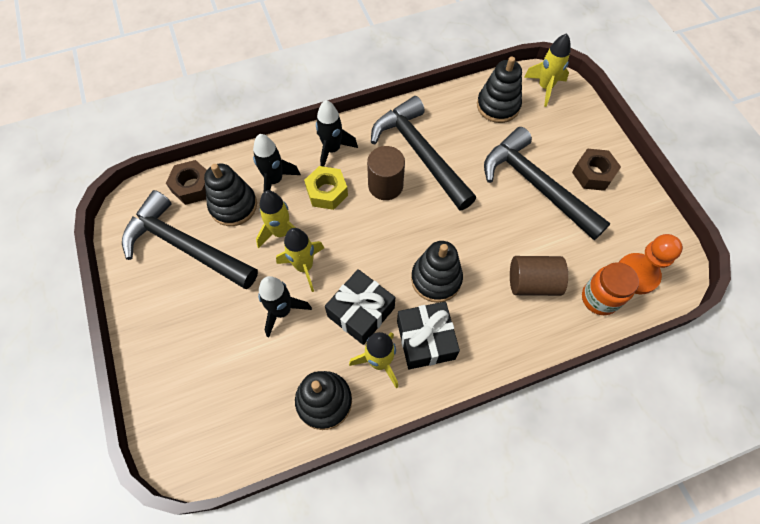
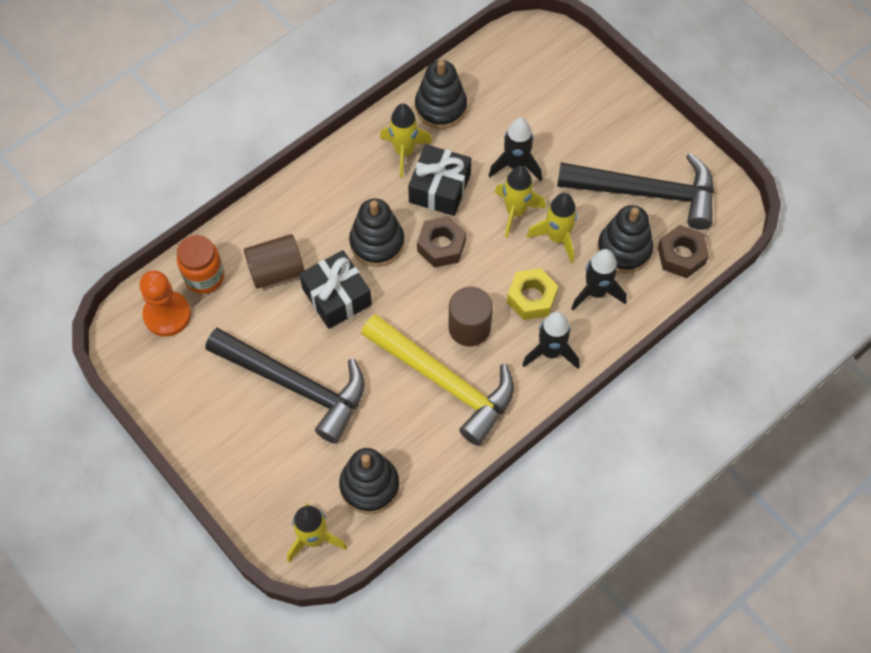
camera: 160 degrees right, 0 degrees up
black hammer [371,96,476,211] -> yellow hammer [361,314,514,446]
black gift [397,301,460,370] -> black gift moved to [299,250,372,329]
brown nut [572,149,621,191] -> brown nut moved to [417,216,466,268]

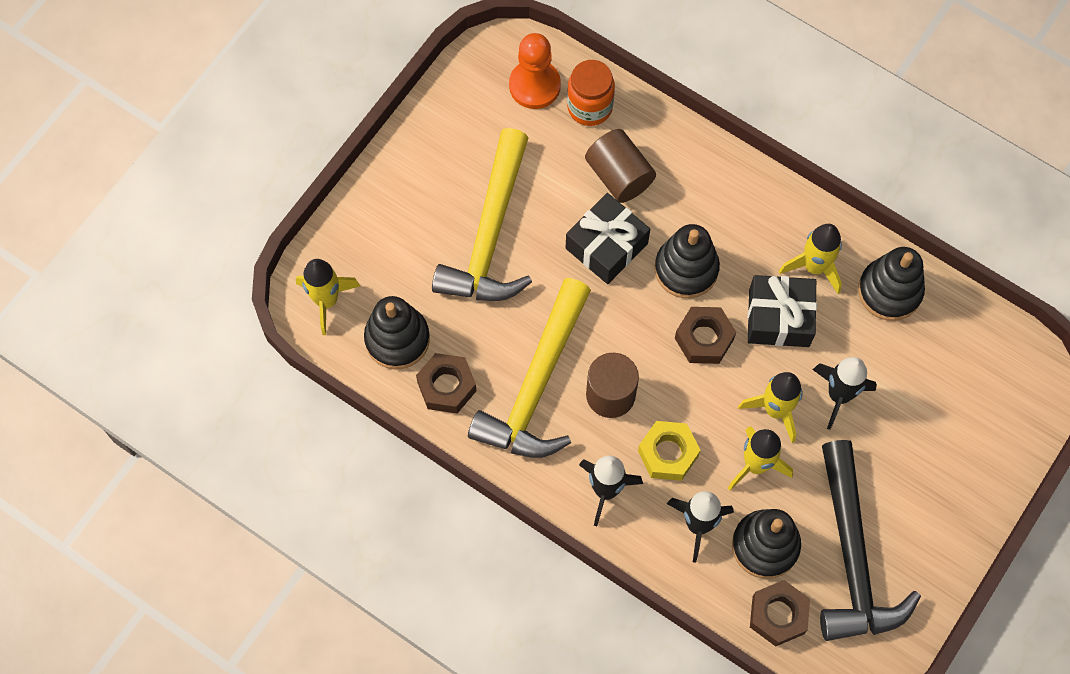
camera: 75 degrees right, 5 degrees up
black hammer [205,328,365,444] -> yellow hammer [432,128,532,301]
none -> brown nut [416,353,476,414]

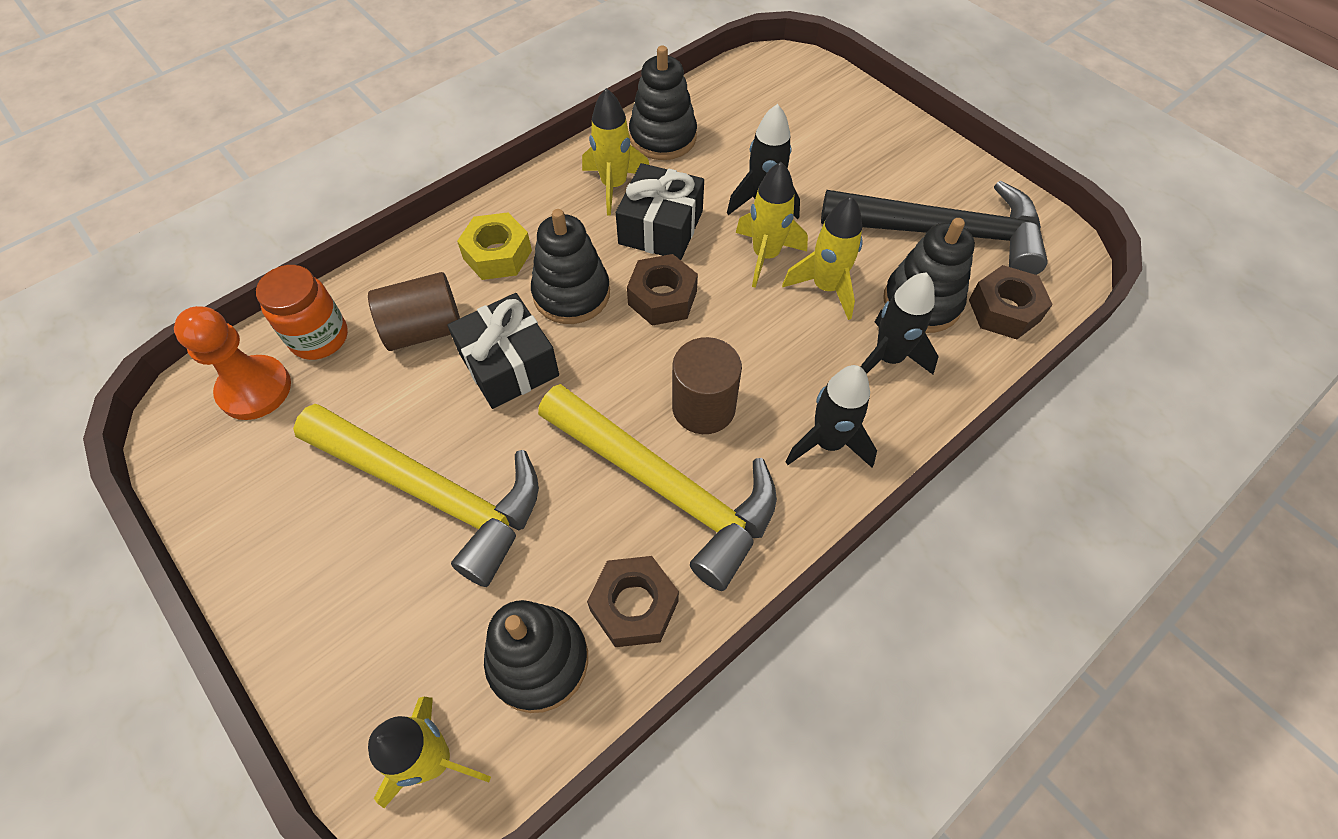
camera: 75 degrees left, 10 degrees down
yellow nut [638,421,701,481] -> yellow nut moved to [457,212,532,280]

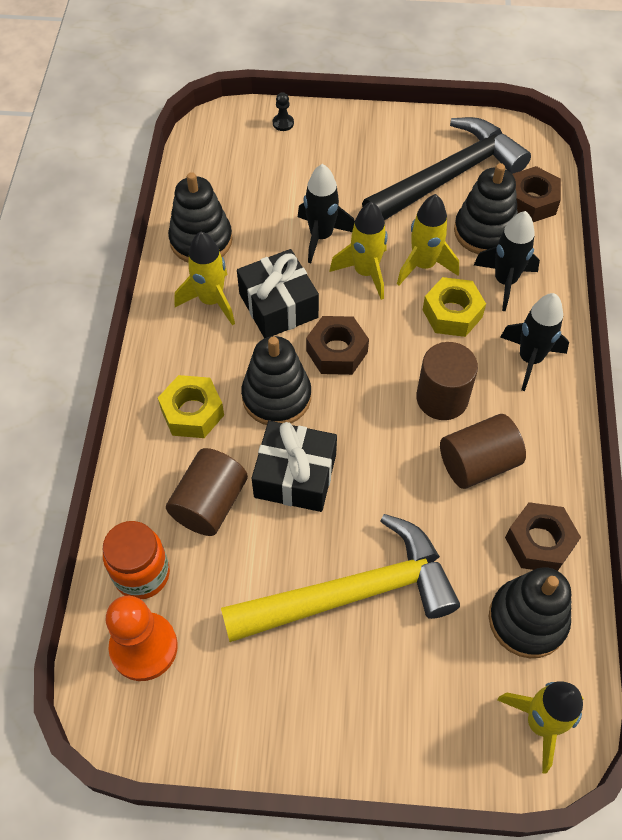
camera: 45 degrees left, 0 degrees up
yellow hammer [538,384,777,591] -> brown cylinder [440,414,526,489]
none -> black pawn [273,92,294,131]
none -> yellow nut [423,277,486,337]

